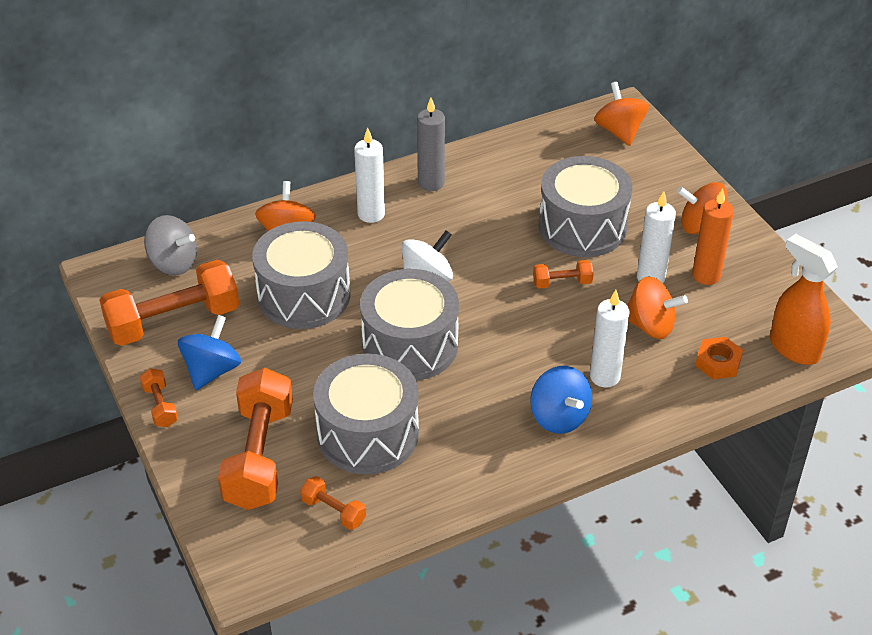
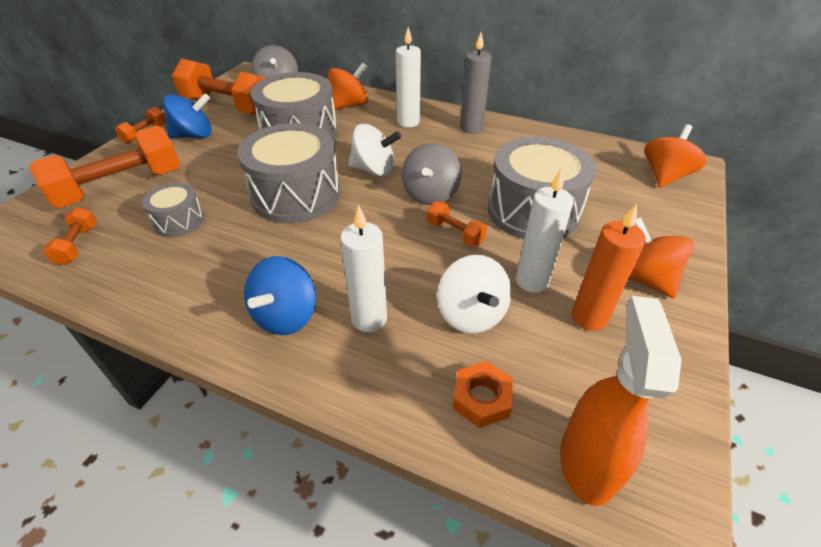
camera: 50 degrees right, 0 degrees up
grey drum [313,354,419,474] -> grey drum [142,183,204,237], size x0.51
orange spinning top [627,276,688,339] -> white spinning top [437,255,512,334]
none -> grey spinning top [401,143,462,205]

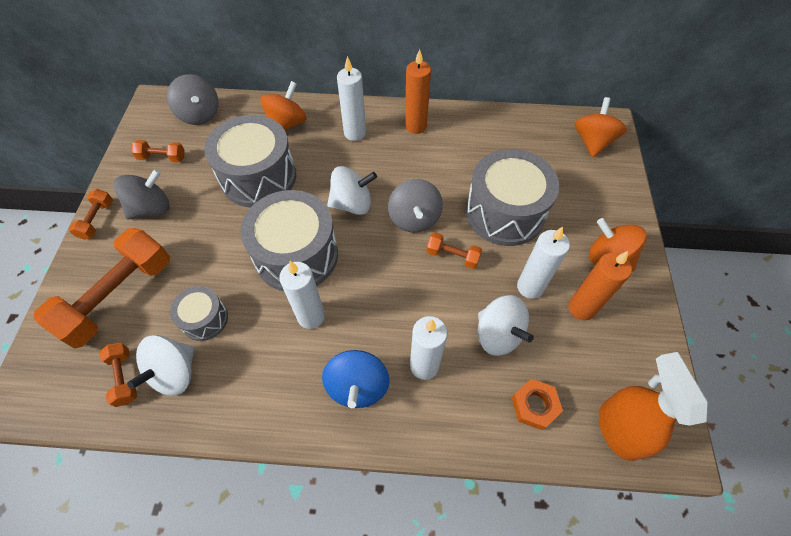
camera: 20 degrees left, 15 degrees up
blue spinning top [163,93,211,138] -> grey spinning top [113,169,169,220]
orange dumbbell [172,59,266,114] -> orange dumbbell [131,140,185,163], size x0.46
grey candle [460,32,492,134] -> orange candle [405,49,431,134]
none -> white spinning top [127,335,194,396]
none -> white candle [279,261,325,329]

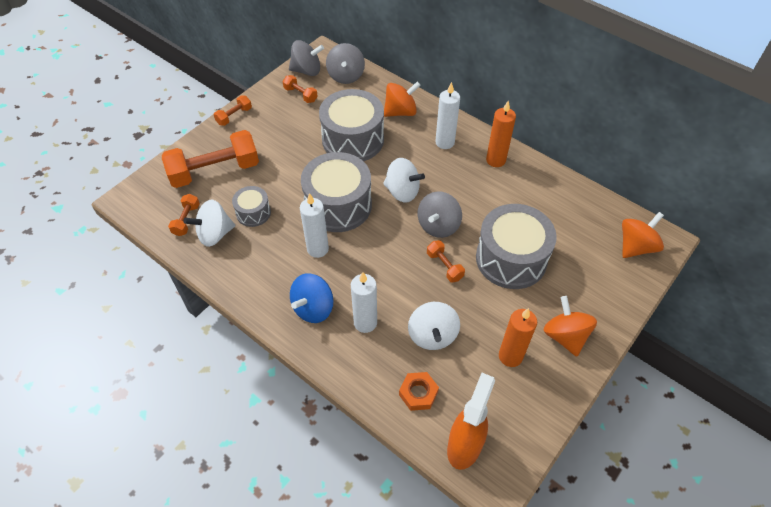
camera: 35 degrees right, 5 degrees down
grey spinning top [113,169,169,220] -> grey spinning top moved to [289,40,324,76]
white candle [517,227,570,299] -> none

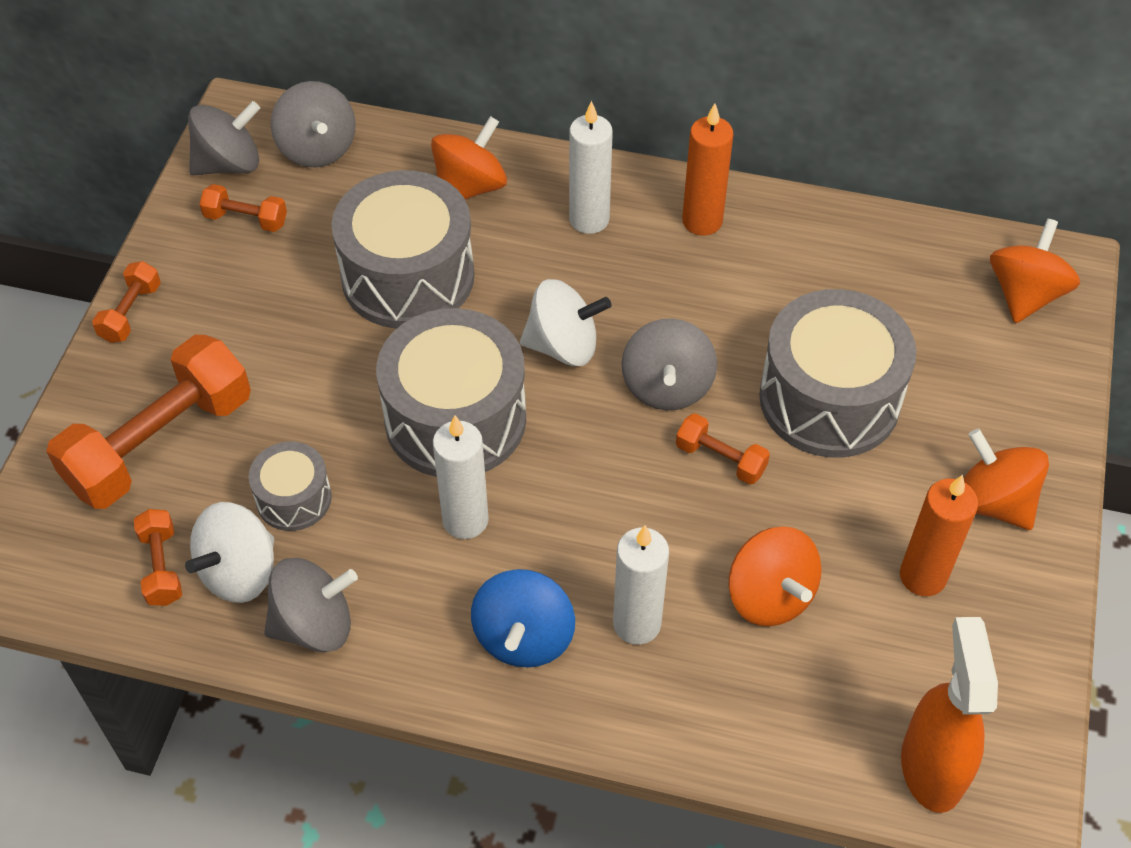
camera: 25 degrees left, 0 degrees up
orange nut [399,372,439,411] -> none
white spinning top [408,302,460,350] -> orange spinning top [729,526,822,626]
none -> grey spinning top [264,558,358,653]

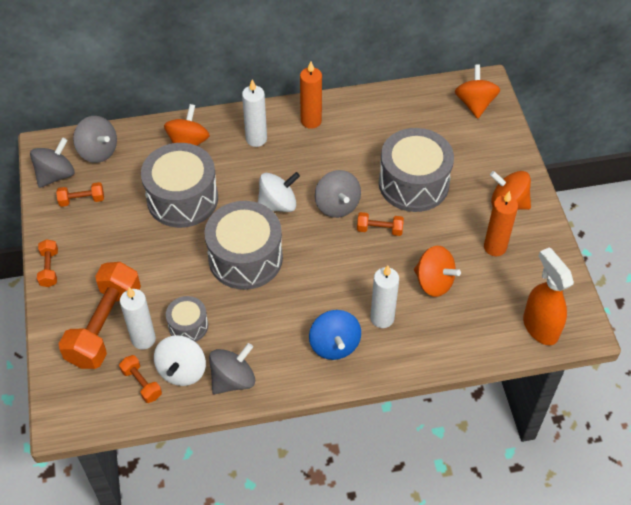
camera: 25 degrees left, 0 degrees up
white candle [433,415,489,539] -> white candle moved to [120,287,156,350]

